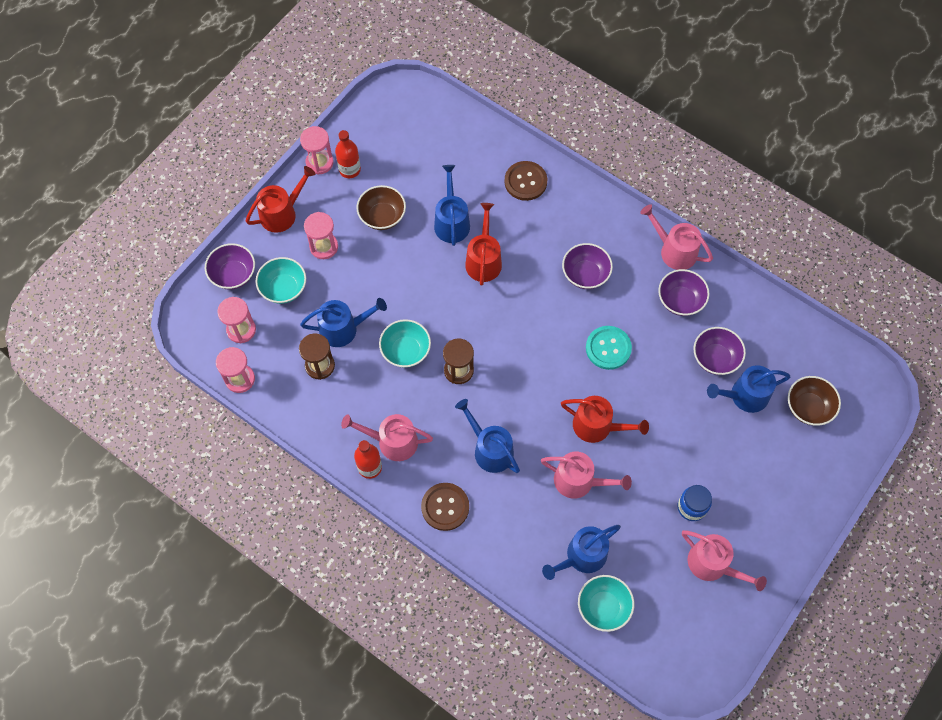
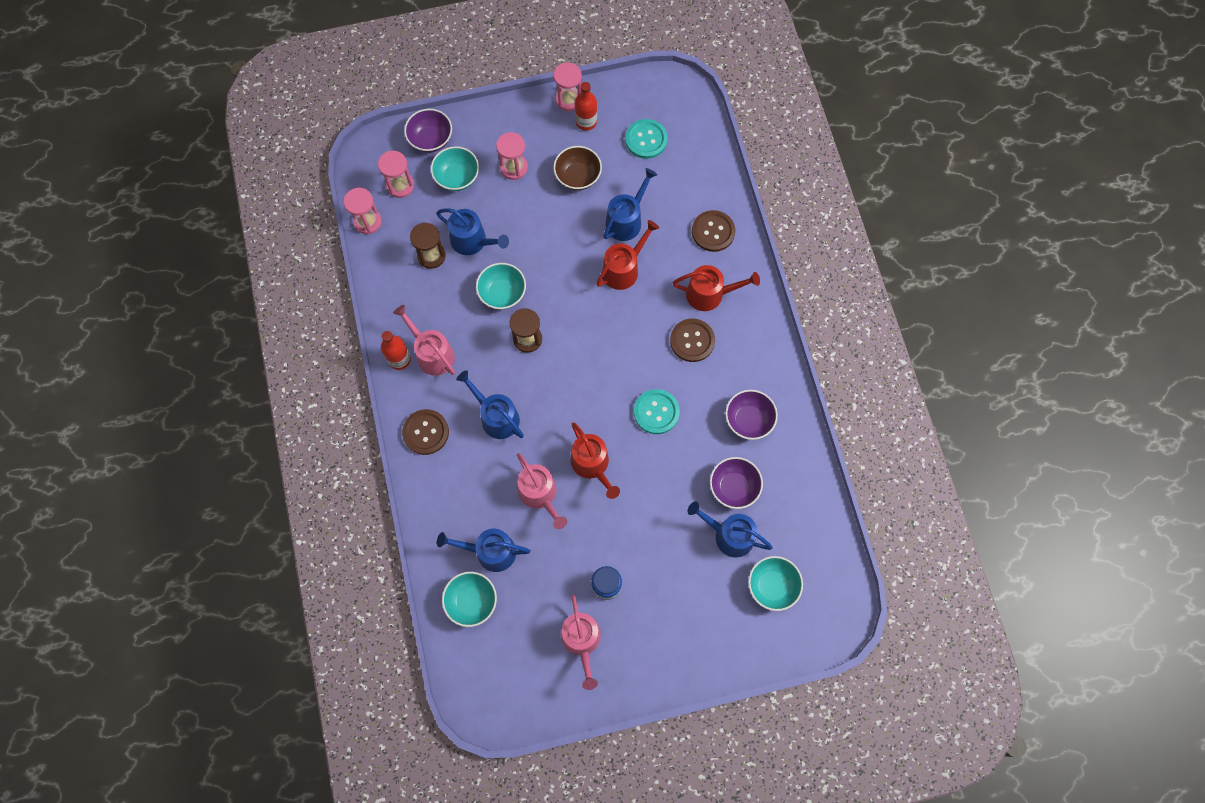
camera: 40 degrees right, 5 degrees up
red watering can [245,166,315,233] -> red watering can moved to [673,265,760,311]
blue watering can [455,399,520,473] -> blue watering can turned 45 degrees counterclockwise [456,370,524,439]
purple bowl [562,243,613,289] -> brown button [670,319,715,362]
pink watering can [640,204,713,270] -> none
brown bowl [788,376,841,426] -> turquoise bowl [748,556,803,611]
none -> turquoise button [625,119,668,159]

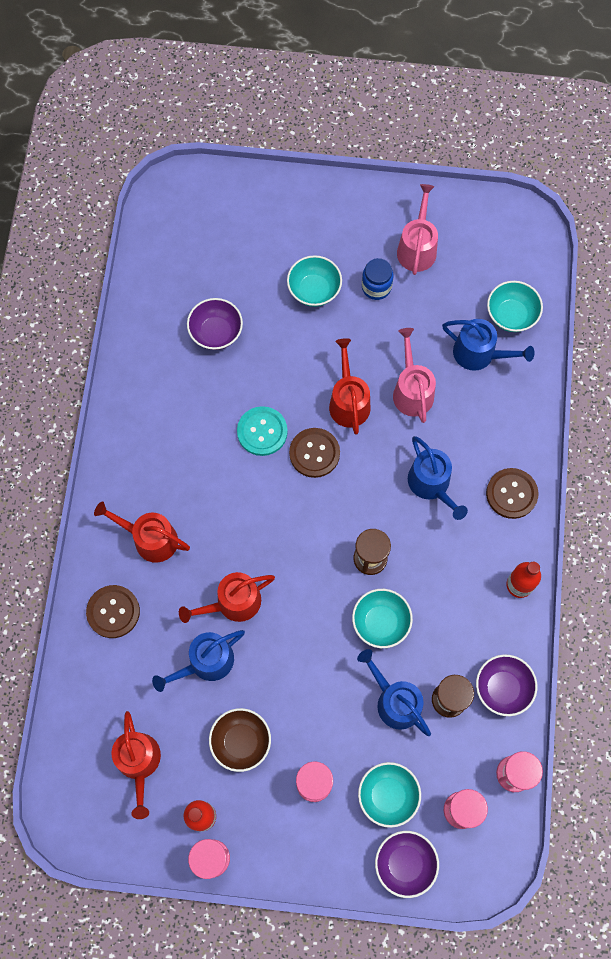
camera: 160 degrees left, 0 degrees up
pink watering can [393,305,455,376] -> none
turquoise button [625,119,668,159] -> red watering can [111,711,161,819]
brown button [670,319,715,362] -> brown button moved to [289,428,340,478]
blue watering can [687,502,773,557] -> none
purple bowl [725,390,778,440] -> purple bowl moved to [476,654,537,716]
turquoise bowl [748,556,803,611] -> turquoise bowl moved to [287,255,342,307]

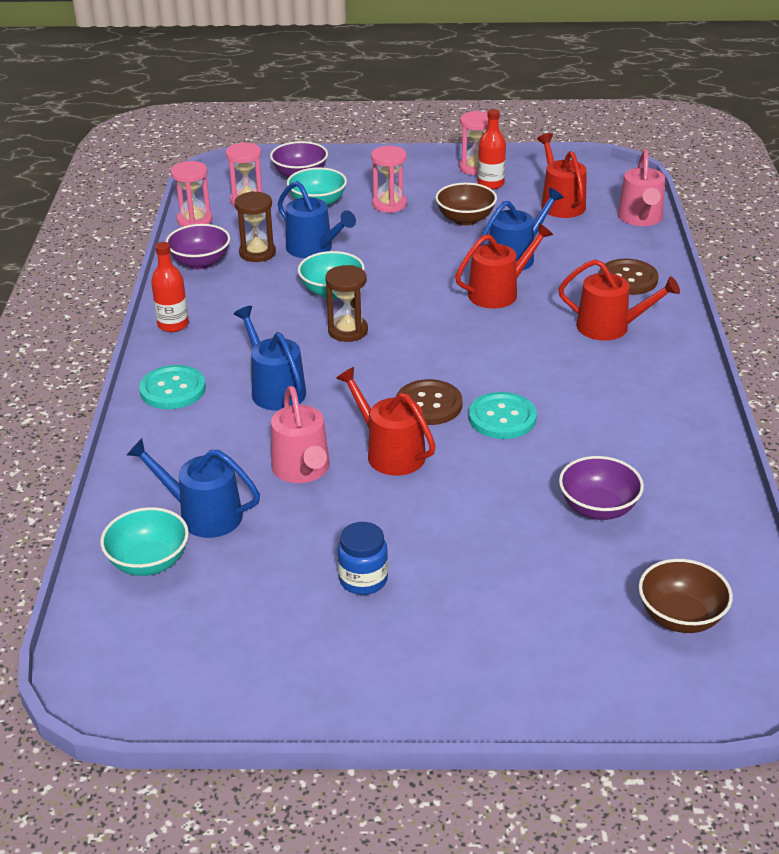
camera: 175 degrees right, 35 degrees down
turquoise bowl [287,255,342,307] -> none
red watering can [329,338,371,434] -> red watering can turned 150 degrees clockwise [336,367,436,476]
pink watering can [397,184,438,275] -> pink watering can moved to [618,150,665,226]
brown button [486,468,538,519] -> turquoise button [139,365,206,409]
none -> brown bowl [639,559,733,633]

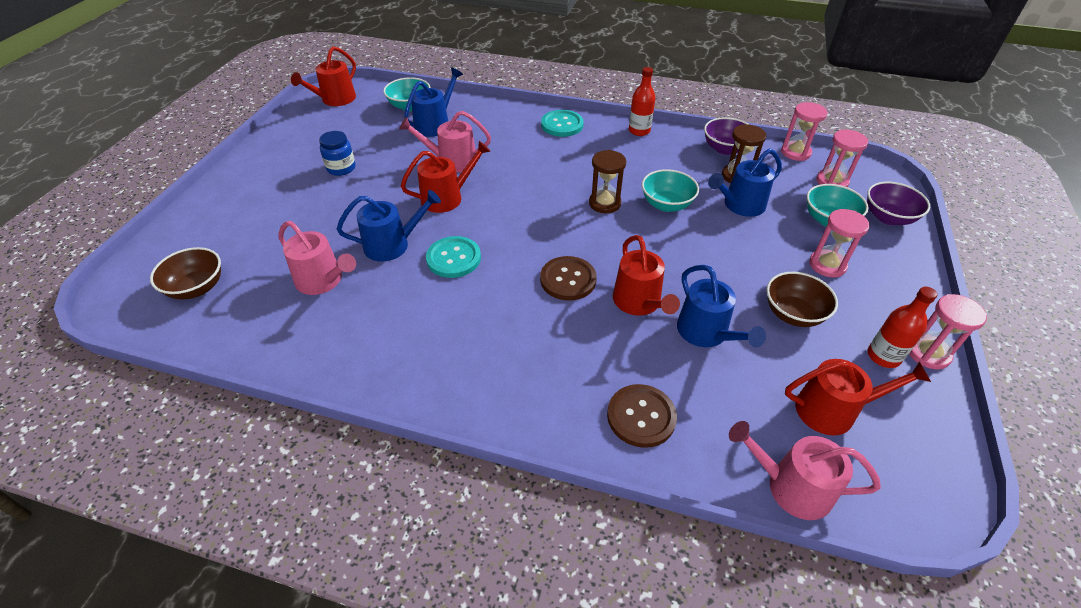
camera: 105 degrees right, 10 degrees up
blue watering can [234,306,306,411] -> blue watering can moved to [337,190,441,262]
brown button [396,379,462,425] -> brown button moved to [540,256,597,301]
red watering can [558,259,680,341] -> red watering can moved to [291,46,356,106]
purple bowl [559,456,644,520] -> pink watering can [278,221,356,295]

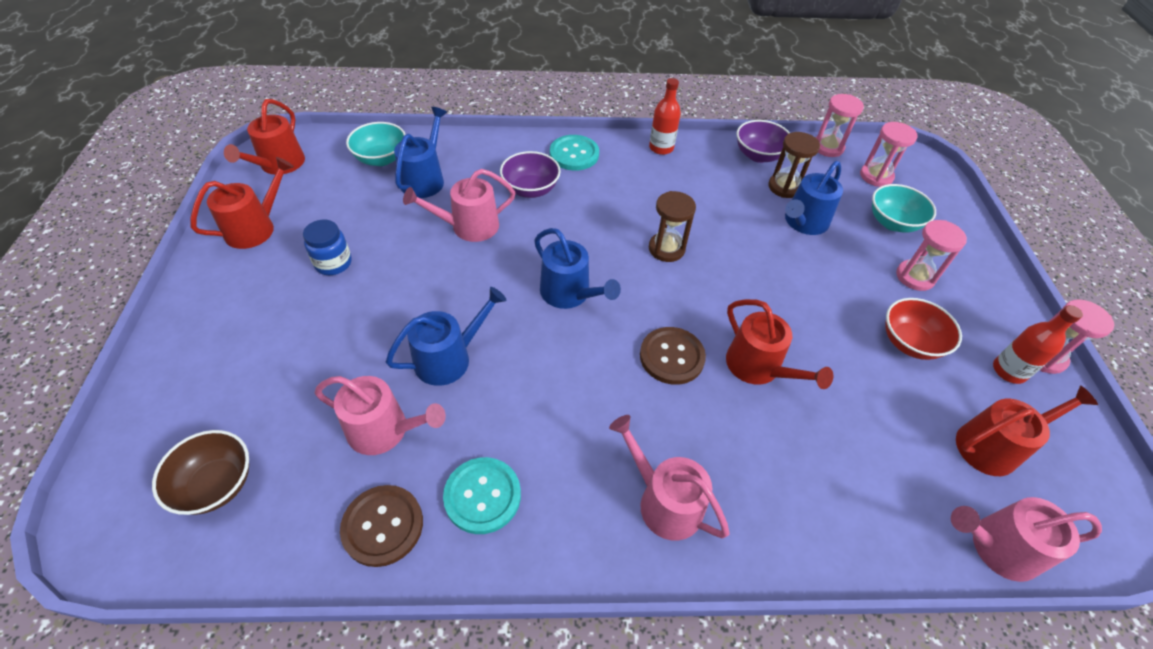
camera: 20 degrees left, 5 degrees up
red watering can [401,141,491,213] -> red watering can moved to [191,157,294,249]
turquoise button [426,236,481,278] -> turquoise button moved to [443,457,521,534]
brown button [607,384,677,448] -> brown button moved to [340,485,423,567]
turquoise bowl [642,169,699,212] -> none
blue watering can [677,265,766,348] -> blue watering can moved to [534,228,621,309]
brown bowl [767,272,838,327] -> red bowl [885,298,962,360]
purple bowl [867,182,930,225] -> purple bowl moved to [500,151,561,198]
none -> pink watering can [609,415,730,541]

